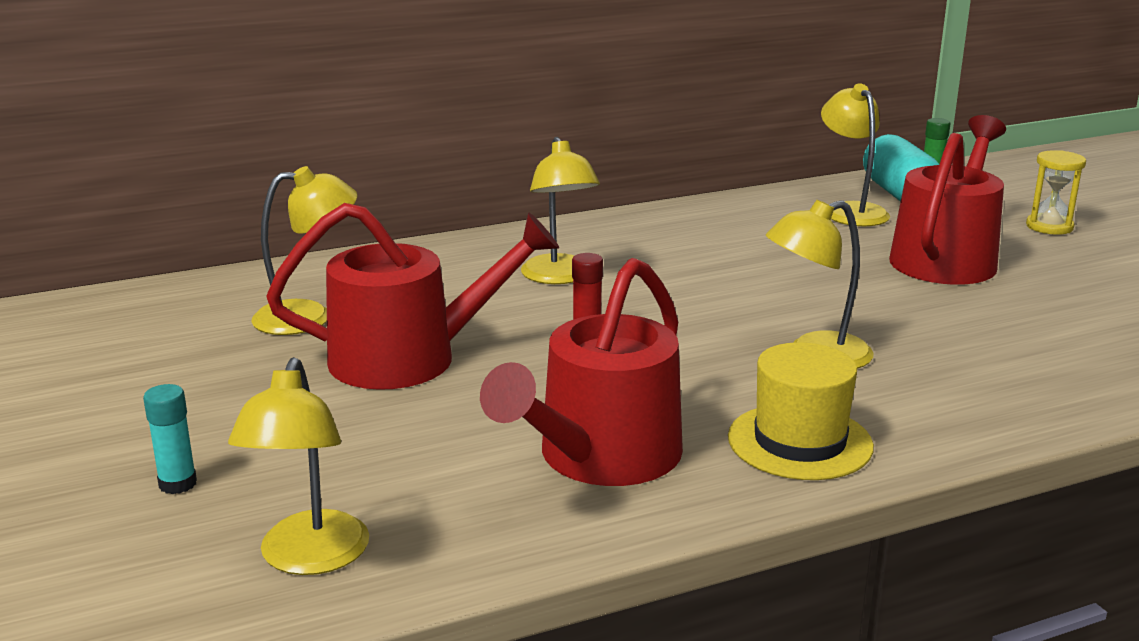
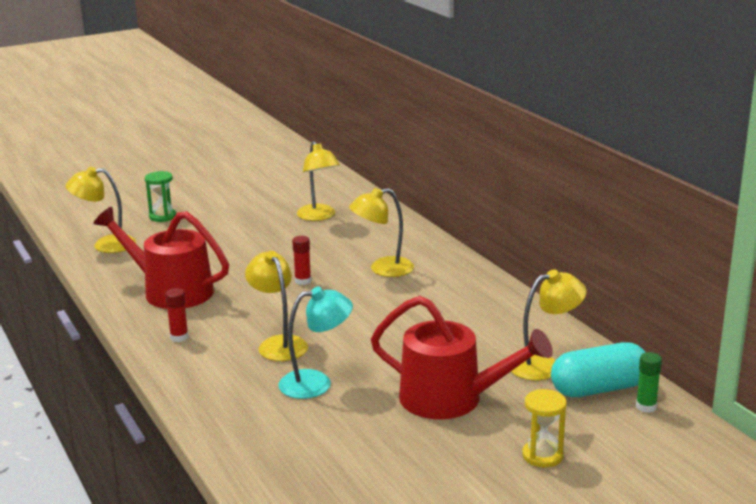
camera: 85 degrees right, 0 degrees up
turquoise glue stick [143,384,197,494] -> green hourglass [145,171,176,222]
red watering can [266,203,559,390] -> none
yellow hat [728,342,874,480] -> red glue stick [165,288,189,342]
none -> turquoise lamp [278,287,353,399]

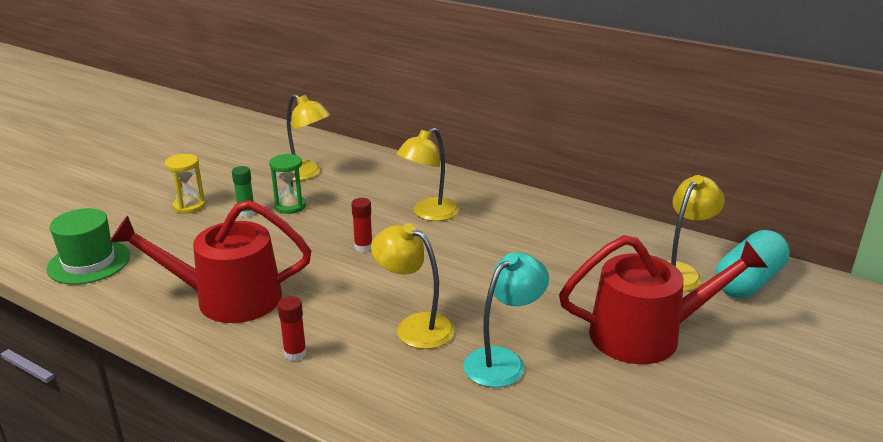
camera: 30 degrees left, 5 degrees up
yellow lamp [66,167,136,253] -> green hat [47,208,130,284]
green hourglass [145,171,176,222] -> green hourglass moved to [269,154,306,214]
yellow hourglass [522,389,567,468] -> yellow hourglass moved to [165,154,206,214]
green glue stick [636,352,662,413] -> green glue stick moved to [232,166,255,217]

